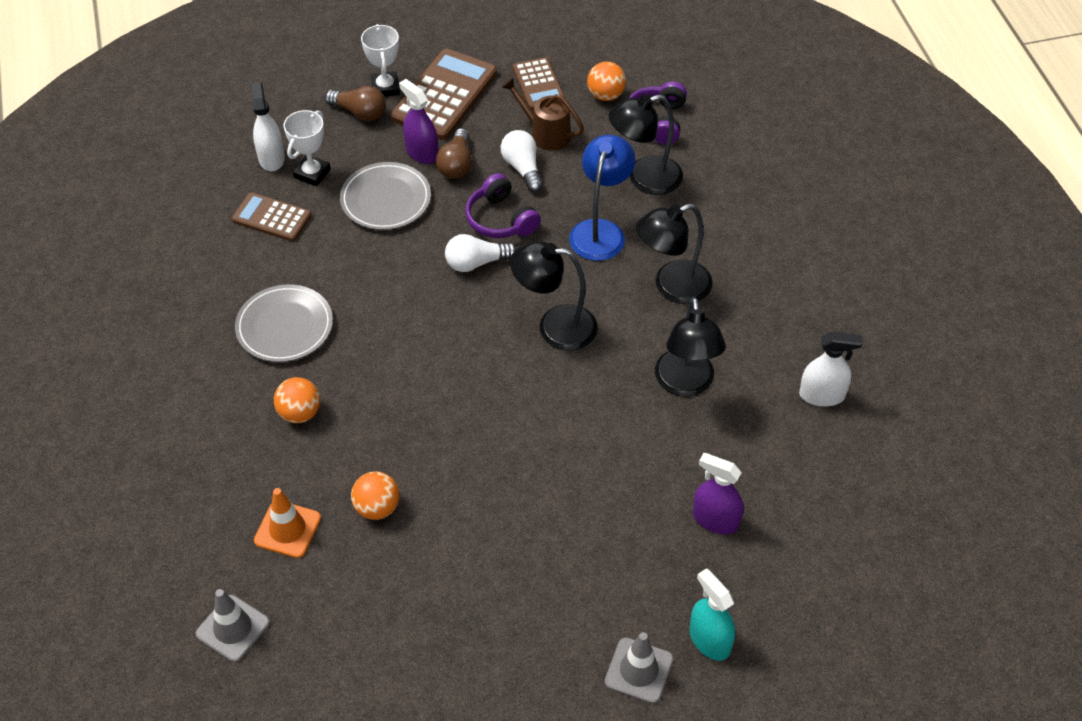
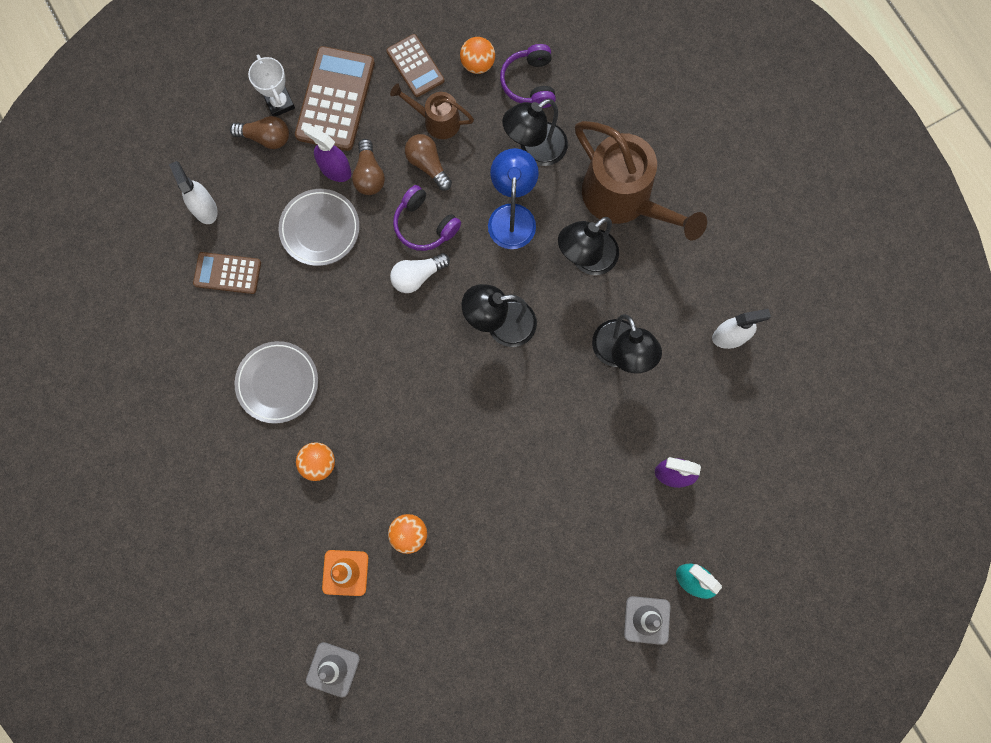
camera: 15 degrees left, 25 degrees up
white trophy [284,110,331,186] -> none
white light bulb [501,130,543,192] -> brown light bulb [405,134,452,191]
none -> brown watering can [575,121,707,241]

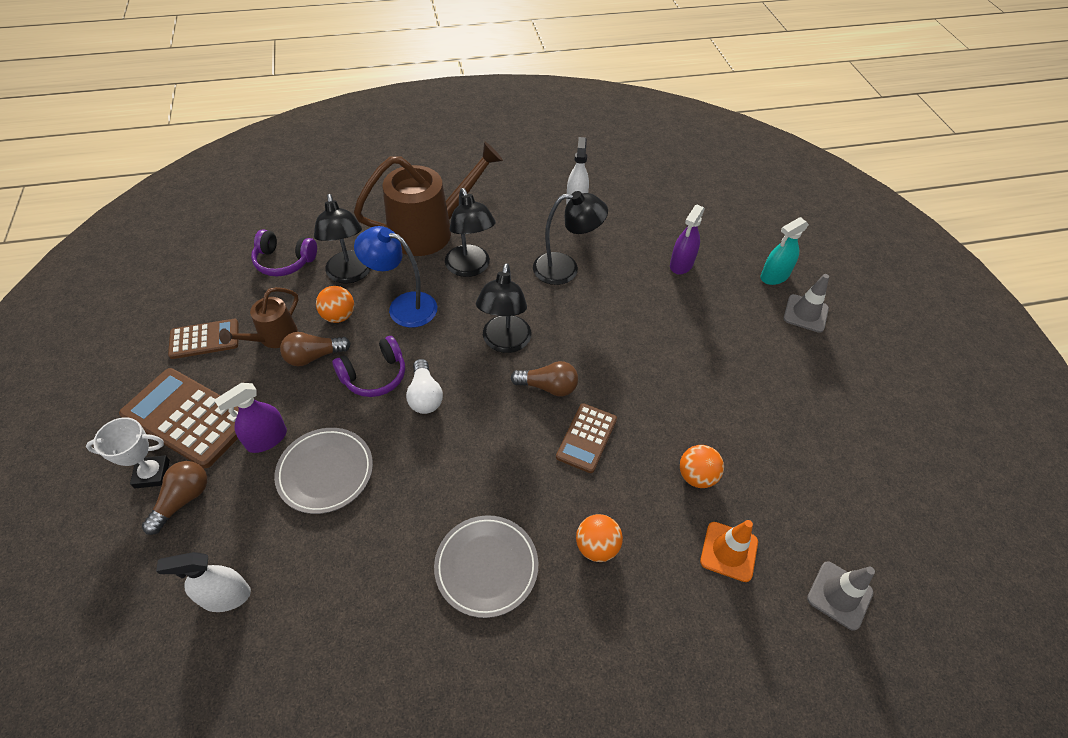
camera: 75 degrees left, 25 degrees down
brown calculator [193,252,261,294] -> brown calculator moved to [556,403,617,473]
brown light bulb [352,139,385,195] -> brown light bulb moved to [510,361,578,396]
orange ball [460,37,495,74] -> orange ball moved to [316,286,354,323]

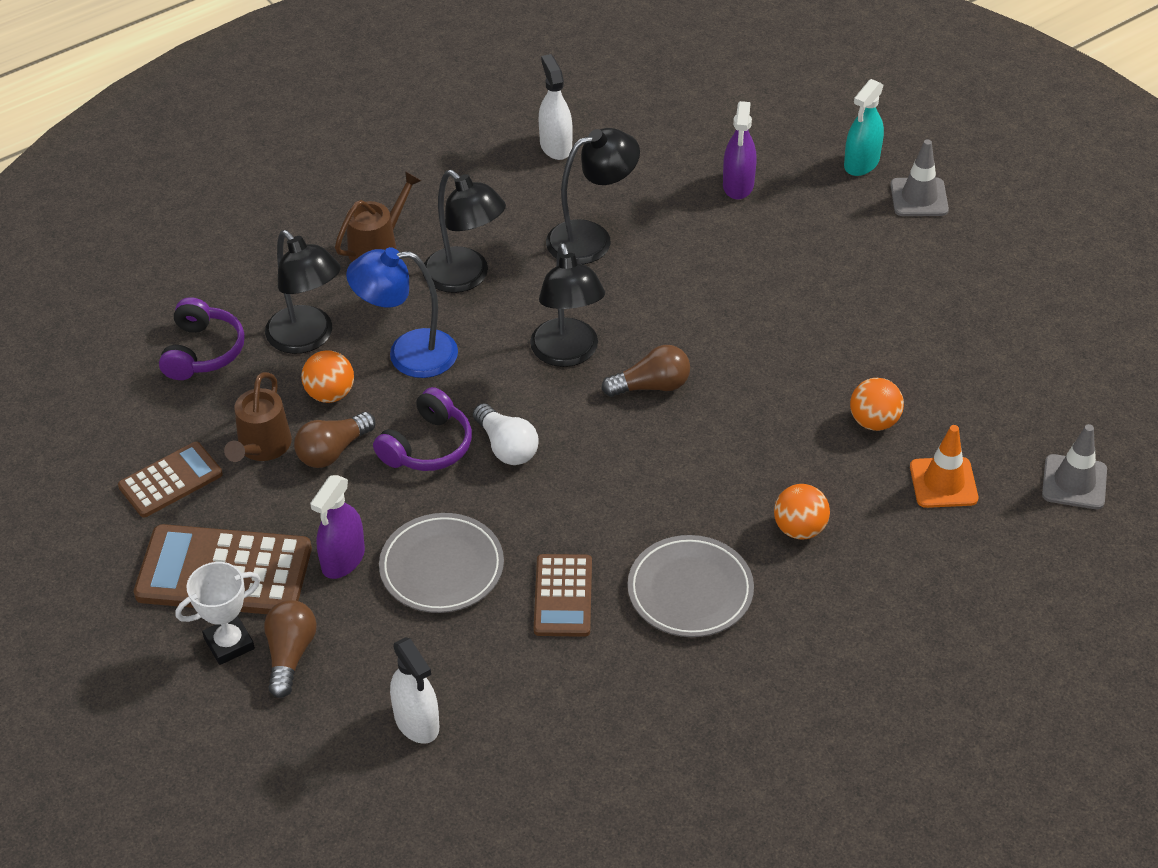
camera: 20 degrees left, 5 degrees down
white spray bottle [156,552,251,612] -> white spray bottle turned 90 degrees counterclockwise [390,637,439,744]
purple headphones [251,229,317,276] -> purple headphones turned 75 degrees counterclockwise [159,297,245,380]
brown watering can [354,141,503,256] -> brown watering can [335,171,421,262], size x0.52
brown calculator [556,403,617,473] -> brown calculator moved to [534,554,592,637]

